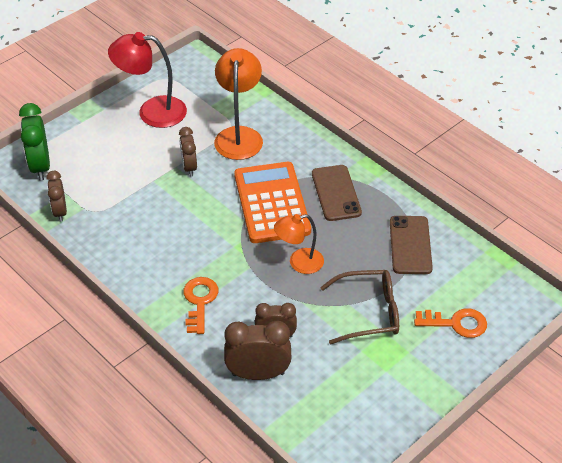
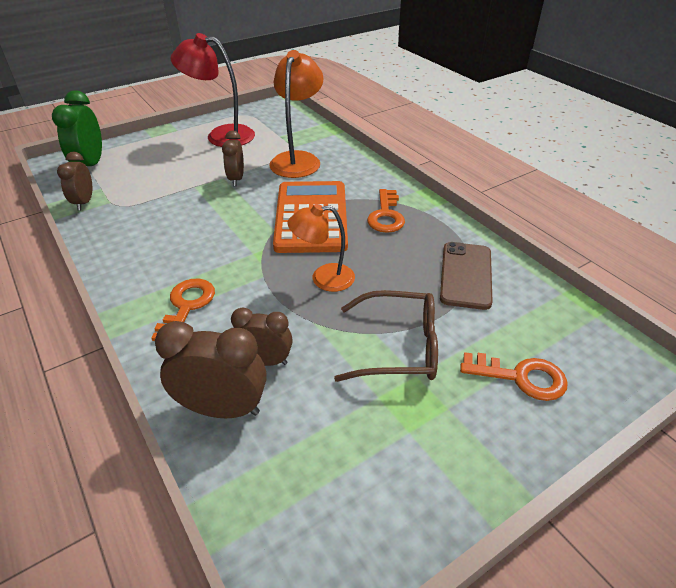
camera: 10 degrees right, 5 degrees down
brown phone [312,165,362,221] -> orange key [367,189,405,233]

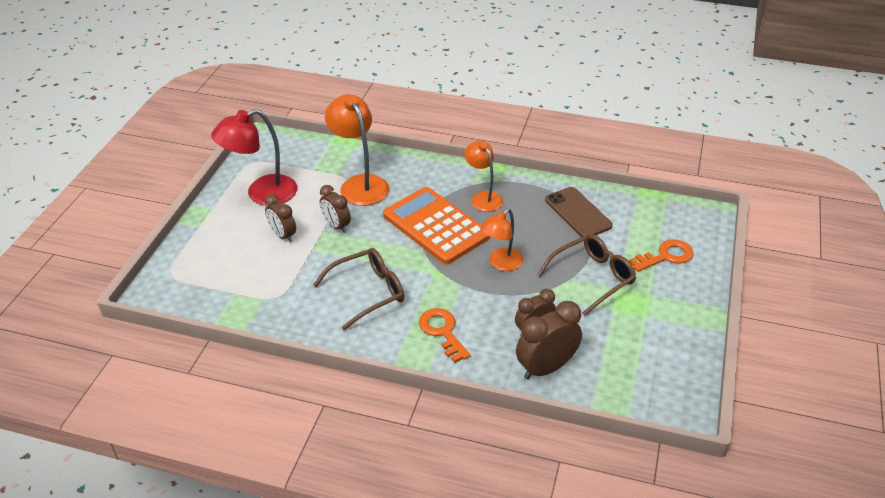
camera: 40 degrees left, 0 degrees up
green clock [52,90,102,166] -> none
brown clock [57,152,92,210] -> brown clock moved to [265,194,296,242]
orange key [367,189,405,233] -> orange lamp [464,141,503,212]
none -> brown glasses [313,248,404,330]

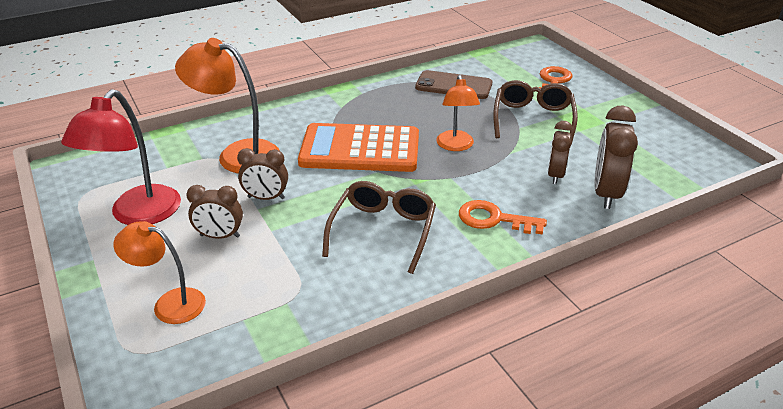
camera: 45 degrees left, 5 degrees down
orange lamp [464,141,503,212] -> orange lamp moved to [113,221,206,324]

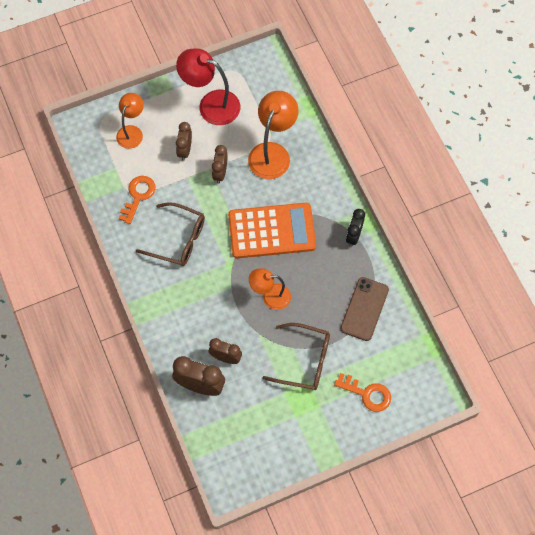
camera: 95 degrees right, 30 degrees up
orange calculator [298,123,419,172] -> orange calculator turned 75 degrees clockwise [228,203,316,259]
orange key [459,200,547,235] -> orange key moved to [119,176,156,224]
none -> black clock [346,209,365,246]

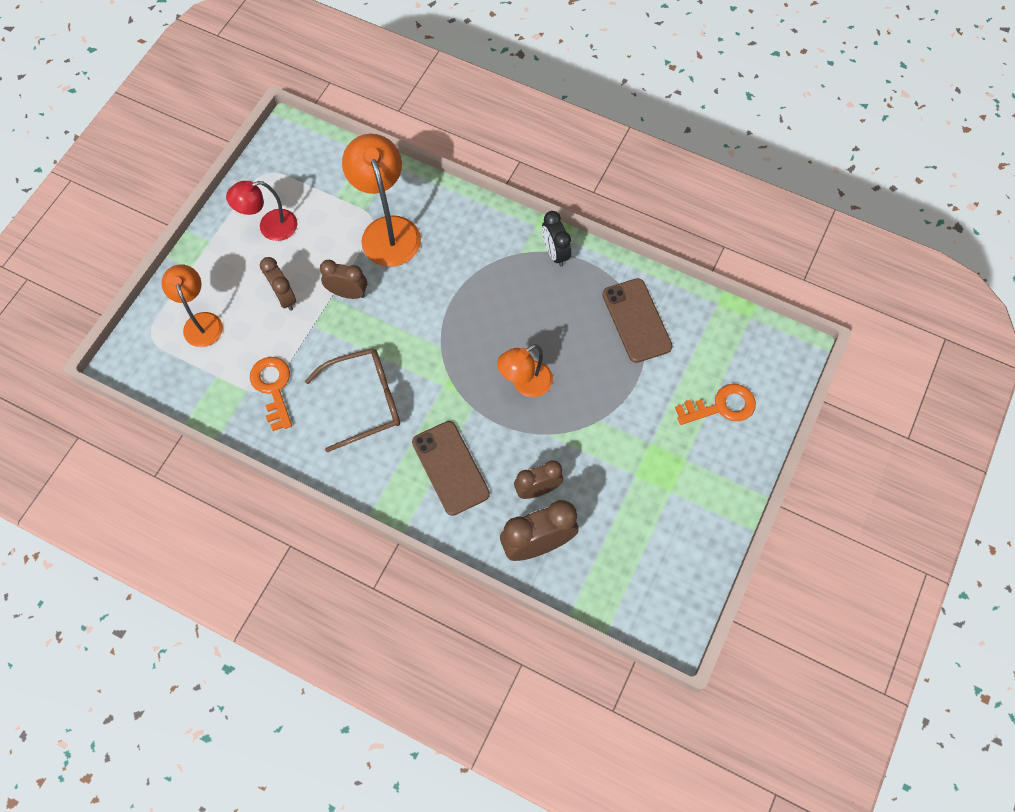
camera: 40 degrees left, 0 degrees up
red lamp [176,49,240,125] -> red lamp [226,181,297,241], size x0.64
brown clock [212,145,228,184] -> brown clock turned 135 degrees clockwise [320,260,367,299]
orange calculator [228,203,316,259] -> none
brown glasses [263,323,330,390] -> none
none -> brown phone [412,421,490,516]

